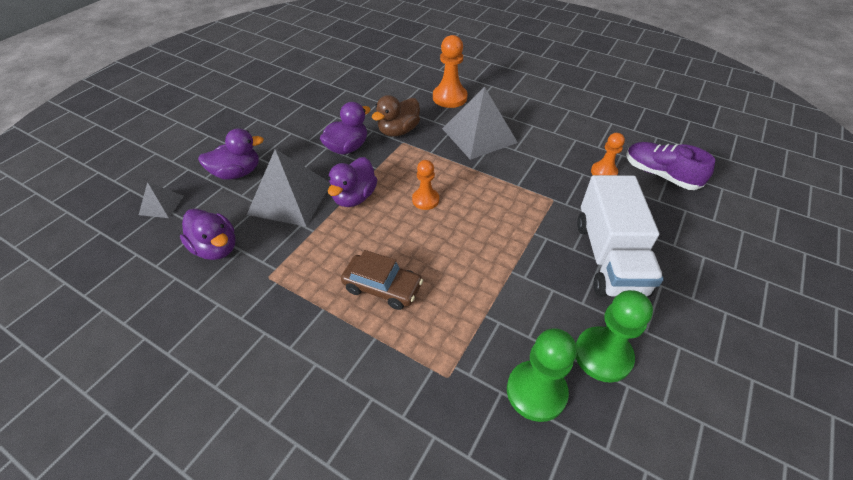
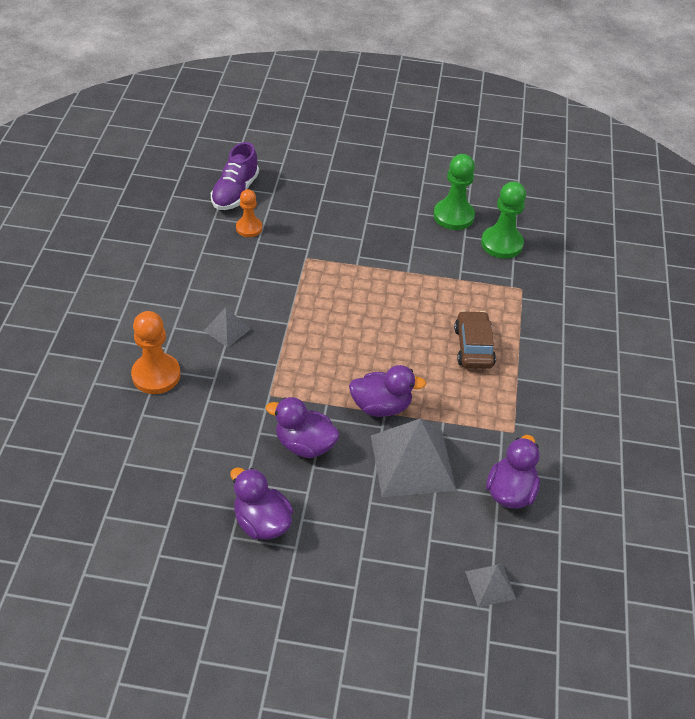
camera: 115 degrees left, 0 degrees up
purple duck [198,128,264,180] -> purple duck moved to [231,467,293,539]
brown duck [372,95,420,137] -> none
orange pawn [412,160,439,210] -> none
grey pyramid [442,87,518,160] -> grey pyramid [204,307,251,348], size x0.50
white truck [577,175,664,297] -> none

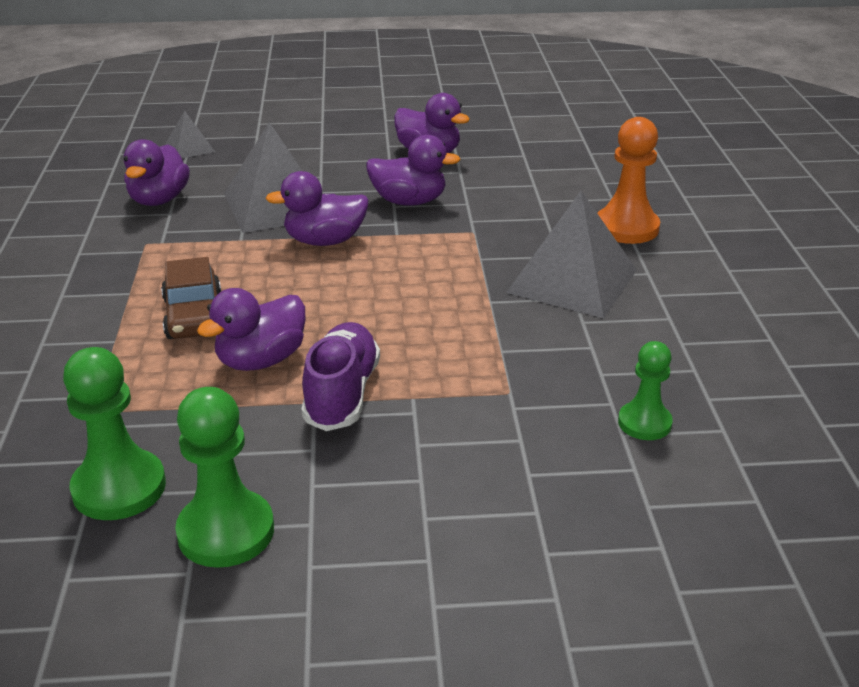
camera: 170 degrees right, 15 degrees down
grey pyramid [204,307,251,348] -> grey pyramid [506,191,637,318], size x2.01
purple shoe [211,142,259,210] -> purple shoe moved to [301,322,380,431]
orange pawn [236,189,262,237] -> green pawn [618,341,673,440]
none -> purple duck [197,288,305,371]

